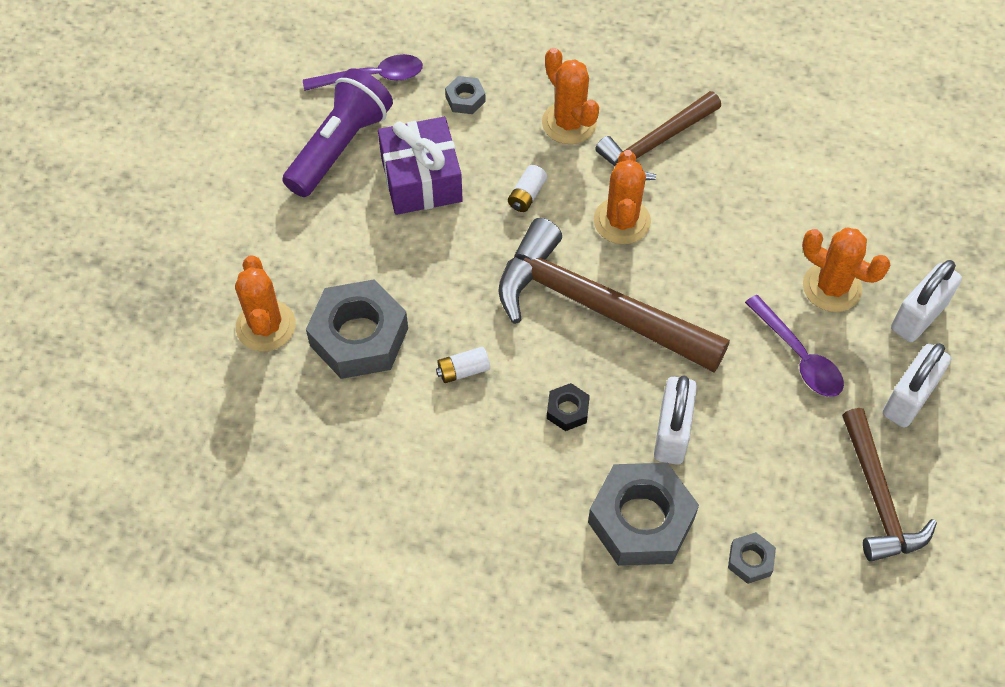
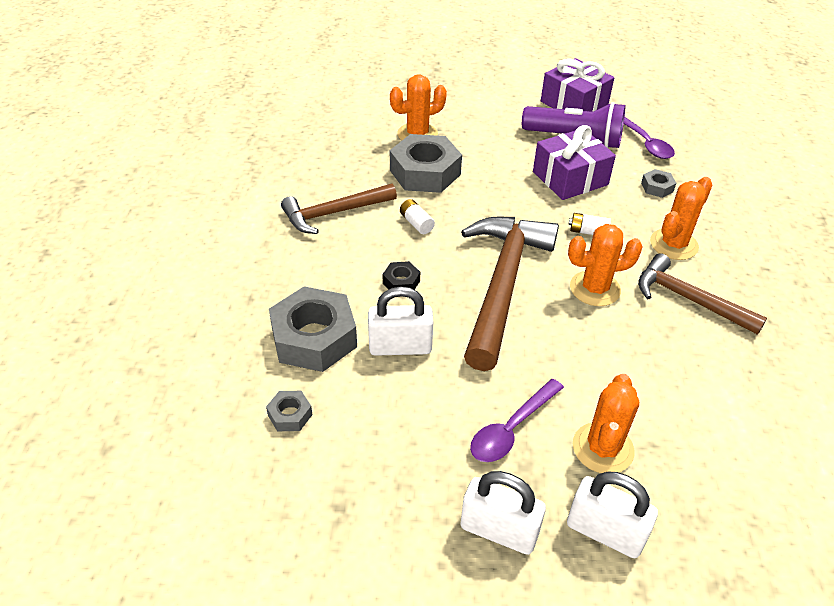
camera: 75 degrees right, 15 degrees down
brown hammer [842,408,937,562] -> brown hammer moved to [281,183,397,234]
none -> purple gift [541,58,614,112]

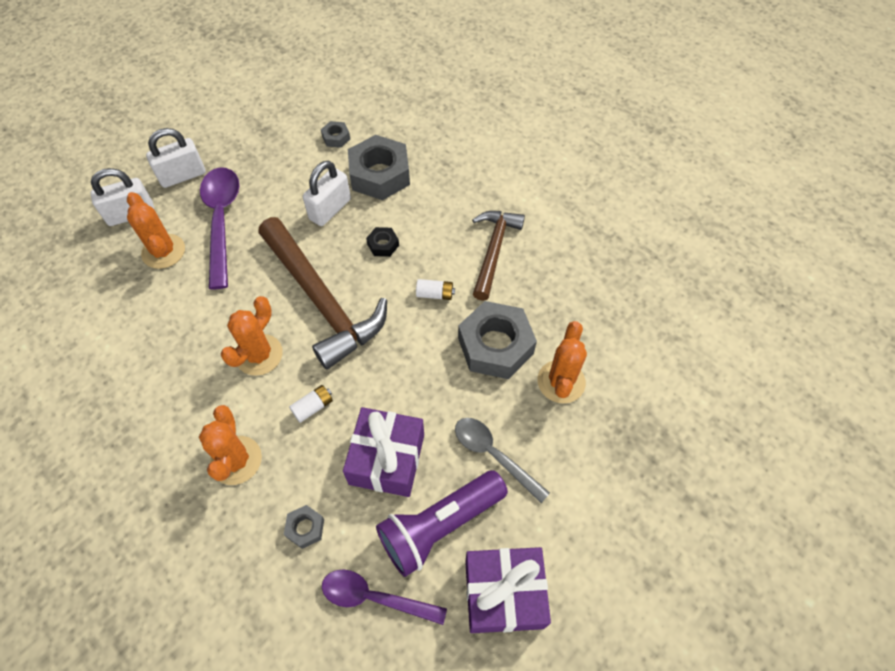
camera: 130 degrees right, 15 degrees up
purple spoon [470,379,564,462] -> purple spoon [200,167,239,289], size x1.55
brown hammer [638,253,767,335] -> none
none -> grey spoon [455,418,550,503]

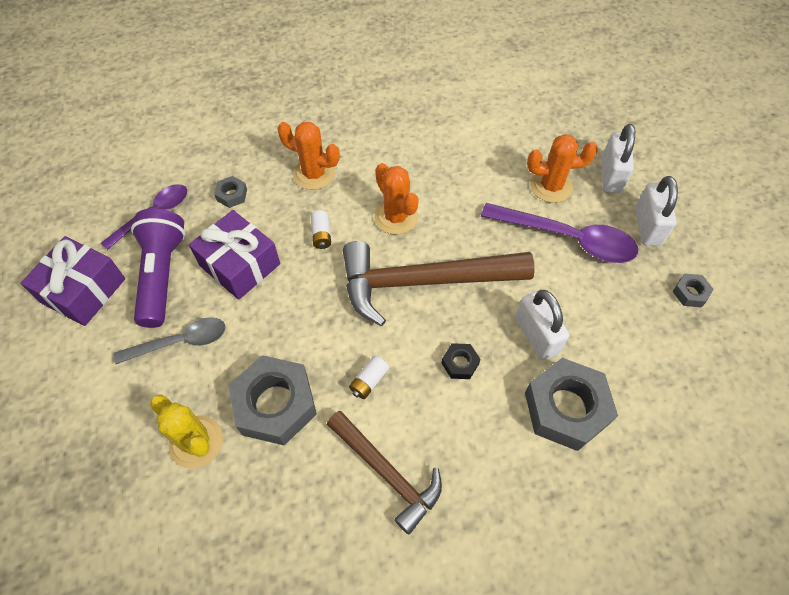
camera: 120 degrees right, 0 degrees up
grey nut [321,121,350,148] -> grey nut moved to [673,273,714,307]
orange cactus [537,321,587,403] -> yellow cactus [150,395,223,469]

